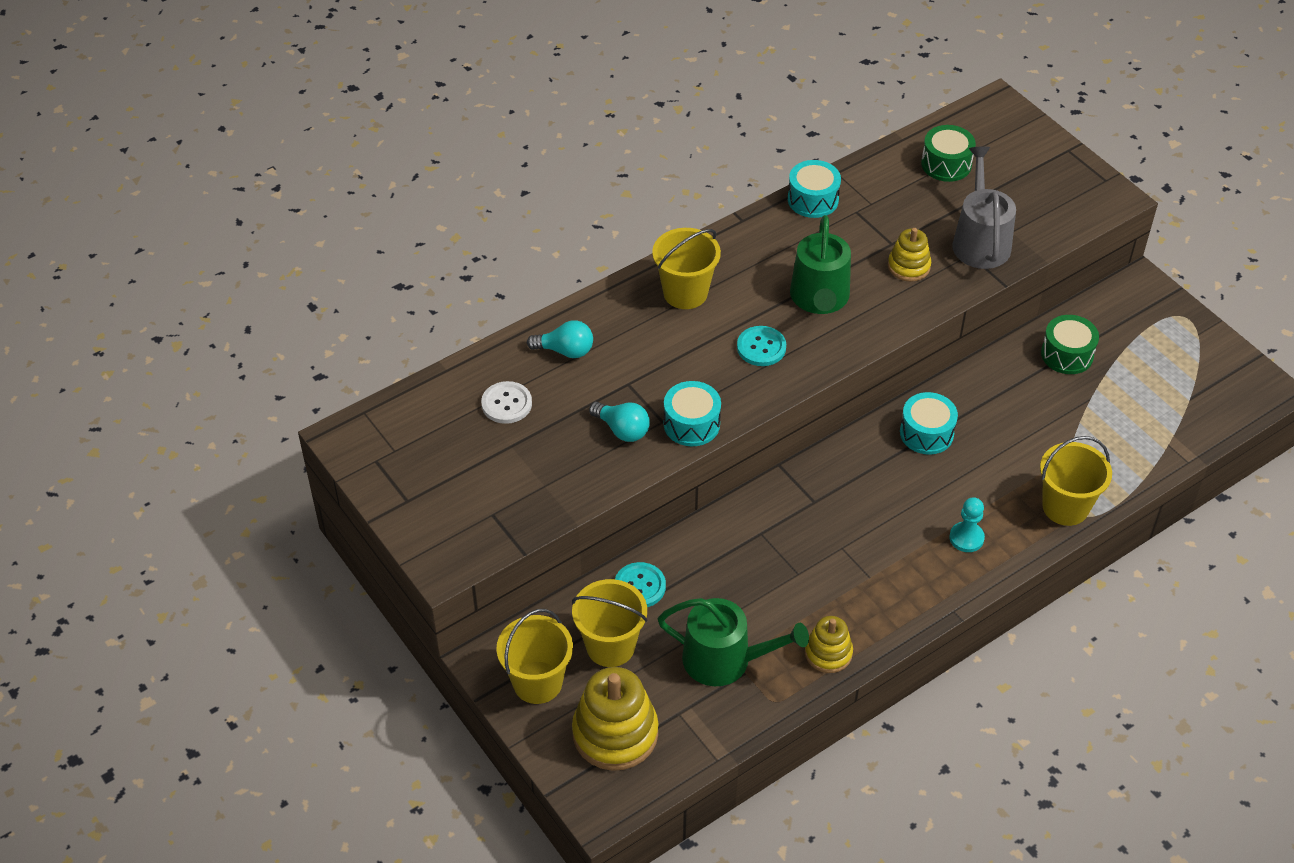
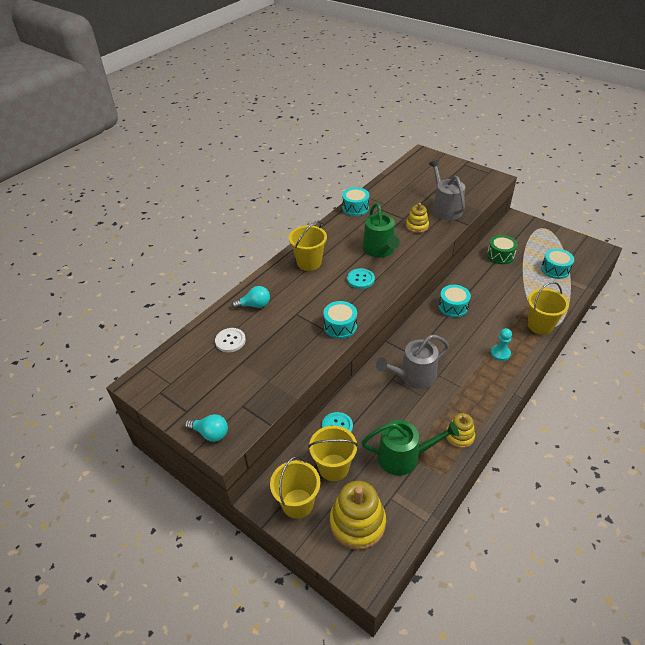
camera: 15 degrees left, 5 degrees down
turquoise light bulb [589,402,650,442] -> turquoise light bulb moved to [185,414,228,442]
green drum [921,125,976,182] -> none
none -> grey watering can [376,335,449,389]
none -> turquoise drum [541,248,574,279]

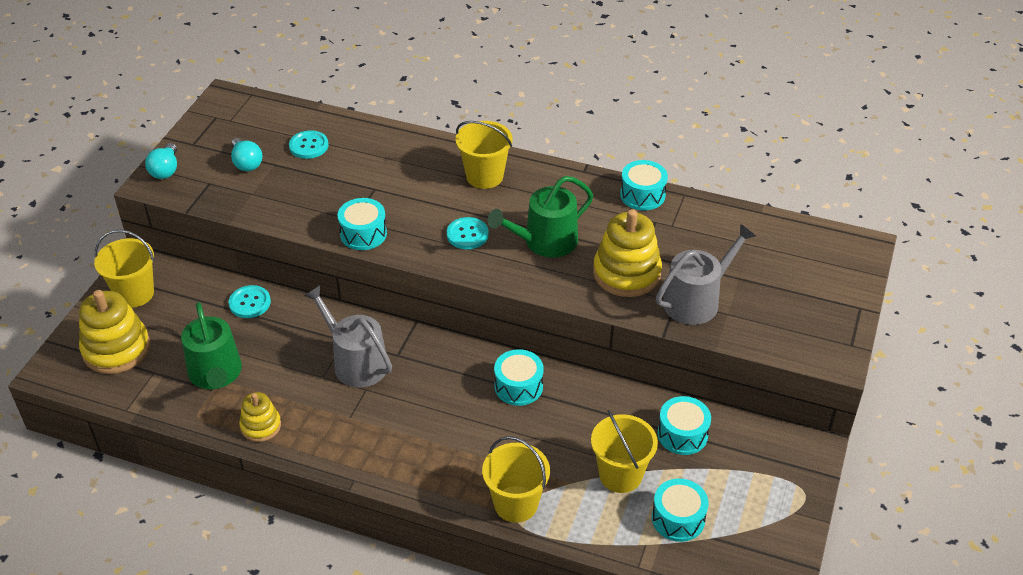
camera: 70 degrees right, 0 degrees up
white button [215,328,246,352] -> turquoise button [289,130,329,159]
turquoise light bulb [232,286,270,309] -> turquoise light bulb moved to [231,138,262,171]
yellow bucket [308,426,358,481] -> yellow bucket moved to [591,410,658,493]
yellow stacking toy [406,203,429,233] -> yellow stacking toy [593,209,662,297], size x1.74
green drum [487,235,518,264] -> turquoise drum [657,396,711,455]
turquoise pawn [491,328,512,361] -> none

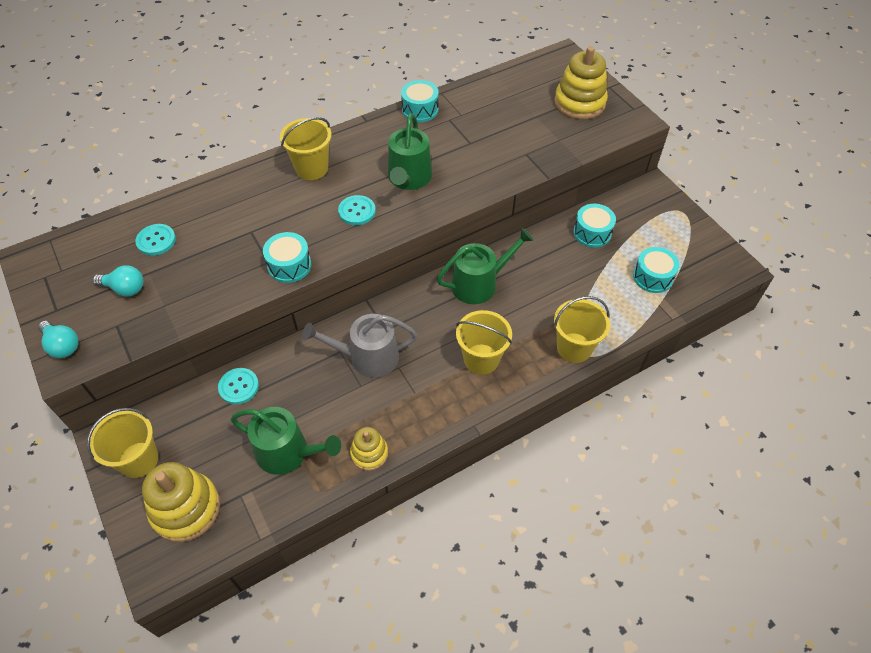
camera: 50 degrees left, 10 degrees up
turquoise drum [494,349,544,406] -> green watering can [437,228,534,304]
yellow bucket [591,410,658,493] -> yellow bucket moved to [456,310,512,375]
yellow stacking toy [593,209,662,297] -> yellow stacking toy moved to [554,46,608,119]
grey watering can [656,224,756,325] -> none

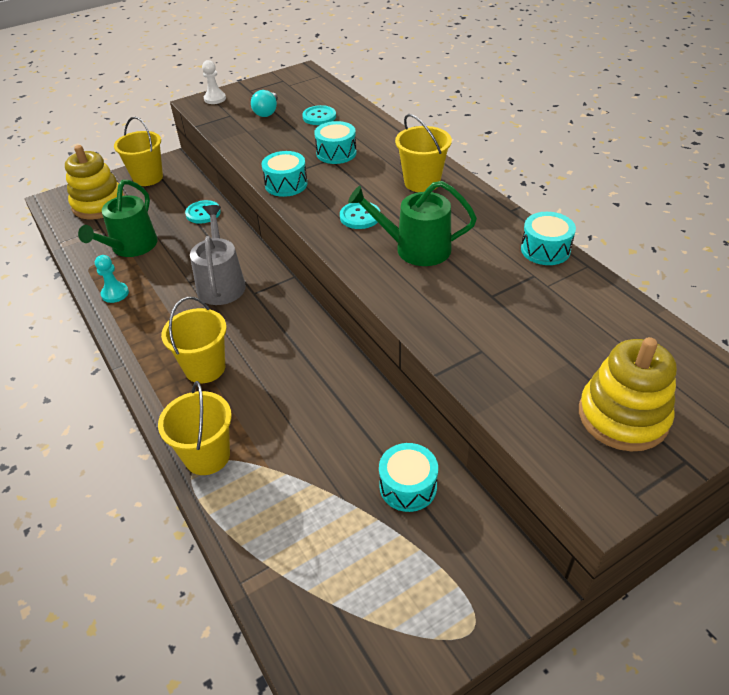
camera: 90 degrees right, 10 degrees down
turquoise light bulb [38,321,79,358] -> white pawn [202,60,226,104]
yellow stacking toy [350,427,388,471] -> turquoise pawn [95,255,129,303]
green watering can [437,228,534,304] -> none
turquoise drum [633,247,680,293] -> turquoise drum moved to [314,121,357,164]

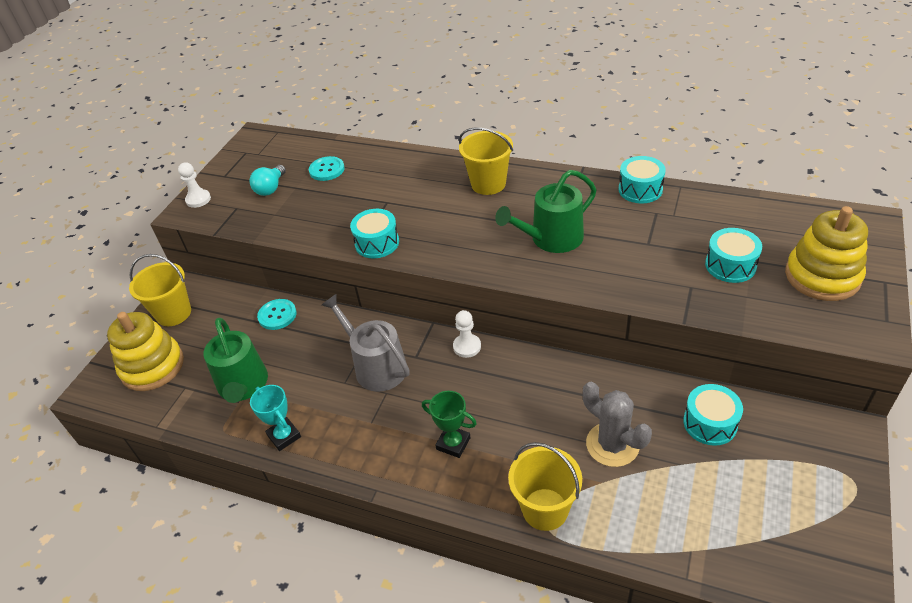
camera: 35 degrees left, 0 degrees up
turquoise pawn [95,255,129,303] -> turquoise trophy [250,385,301,451]
yellow bucket [161,297,227,383] -> green trophy [422,391,477,458]
turquoise light bulb [251,90,278,117] -> turquoise light bulb turned 45 degrees clockwise [250,165,286,196]
turquoise drum [314,121,357,164] -> turquoise drum moved to [705,228,762,283]
turquoise button [340,202,380,229] -> none
none -> white pawn [453,310,481,358]
none -> grey cactus [583,382,652,467]

